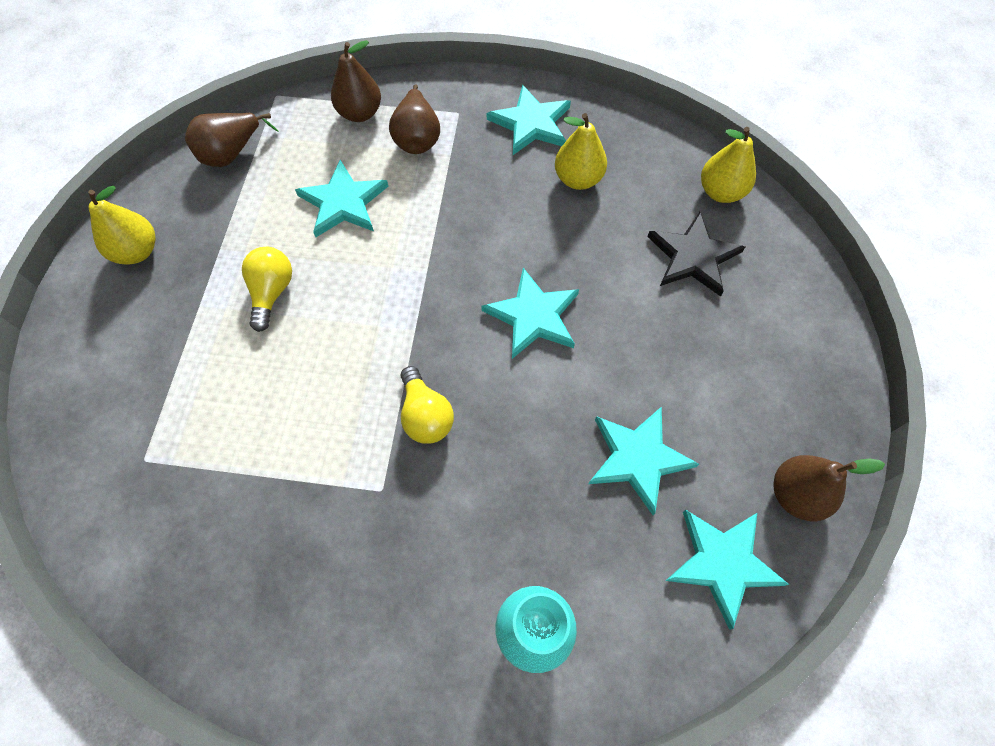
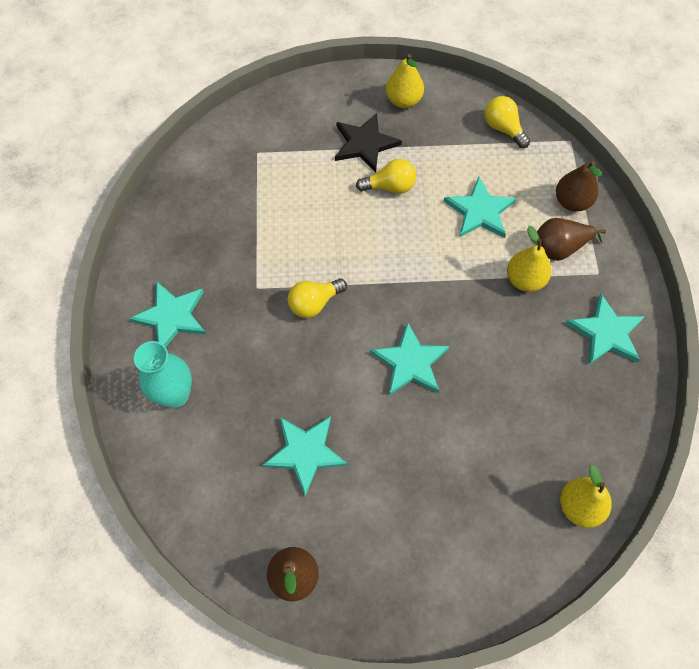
camera: 80 degrees right, 0 degrees up
brown pear [185,113,278,167] -> yellow light bulb [485,96,530,148]
yellow pear [555,113,607,190] -> yellow pear moved to [507,226,551,292]
black star [647,212,745,297] -> black star moved to [335,113,402,173]
turquoise star [666,510,789,630] -> turquoise star moved to [129,282,206,347]

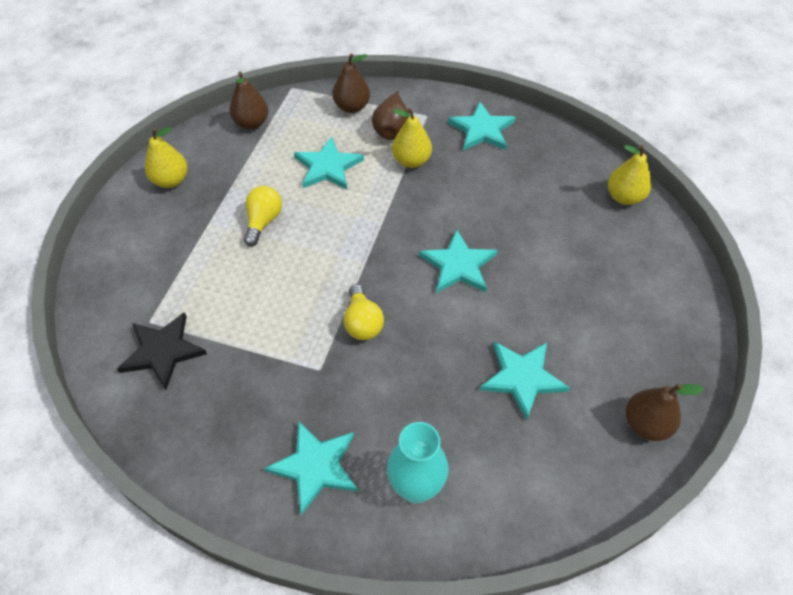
camera: 70 degrees left, 10 degrees down
black star [335,113,402,173] -> black star moved to [117,312,207,390]
yellow light bulb [485,96,530,148] -> brown pear [229,72,268,129]

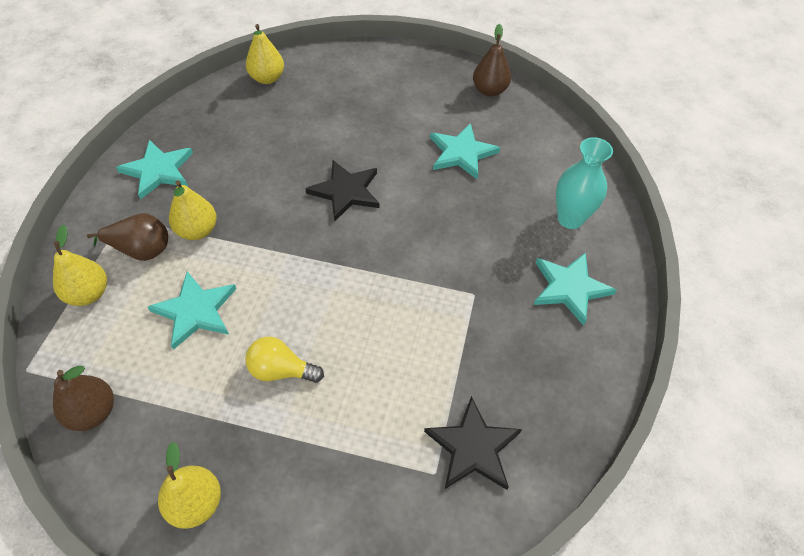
camera: 95 degrees left, 0 degrees up
brown pear [332,54,370,113] -> yellow pear [53,224,107,306]
yellow light bulb [344,284,384,340] -> none
turquoise star [419,229,497,293] -> black star [305,160,380,222]

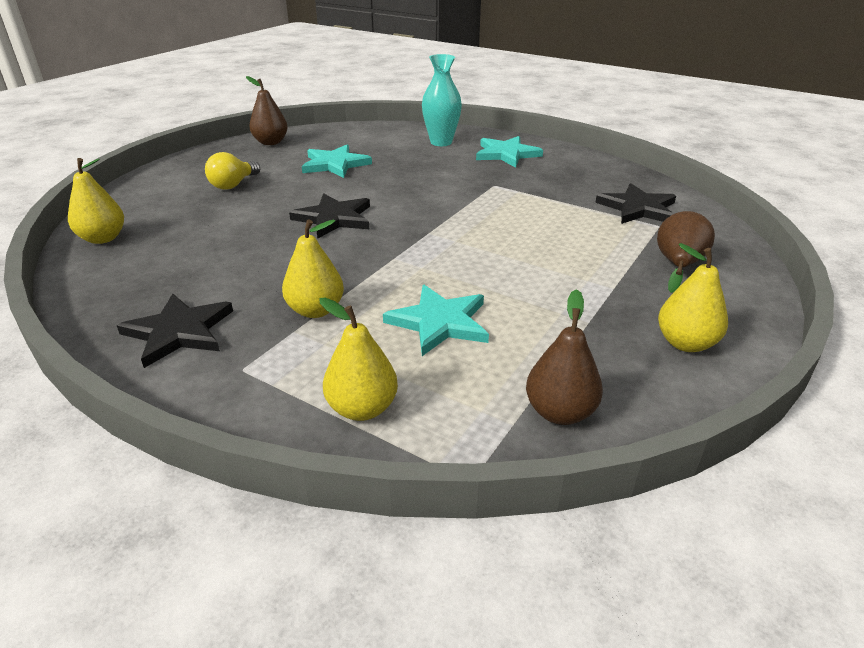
camera: 70 degrees left, 20 degrees down
brown pear [87,213,168,261] -> brown pear moved to [657,211,715,293]
turquoise star [116,140,193,200] -> black star [116,293,233,368]
yellow light bulb [245,337,324,383] -> yellow light bulb moved to [205,152,260,190]

